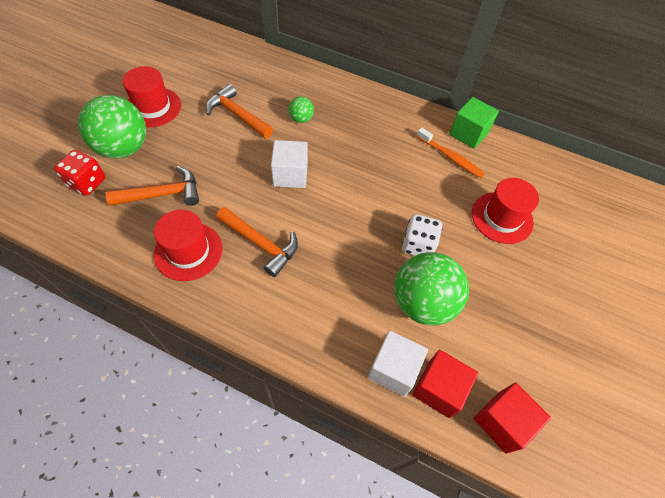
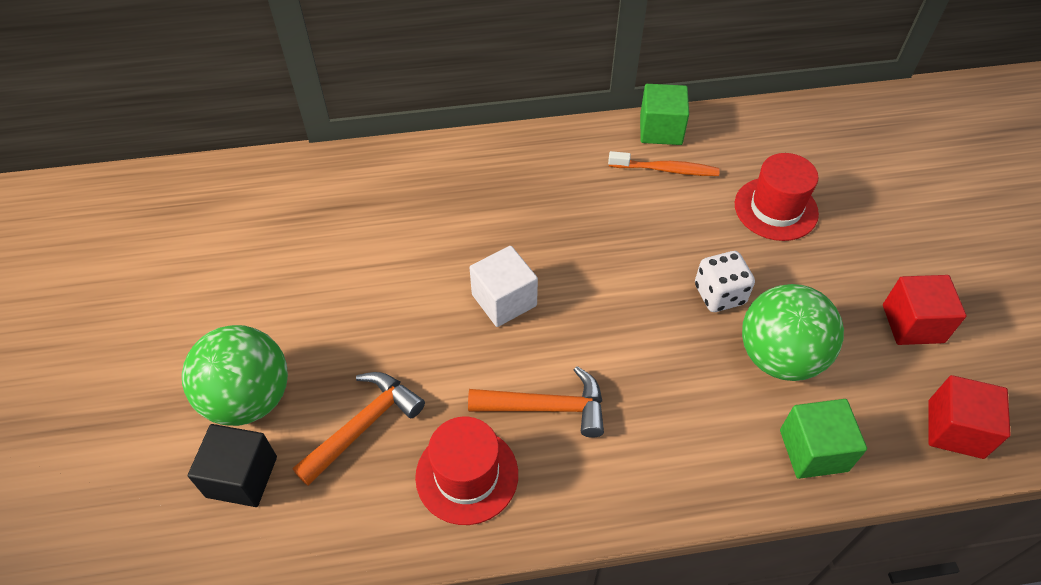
camera: 30 degrees left, 5 degrees down
red dice [54,150,105,195] -> black cube [188,424,277,507]
red hat [122,66,181,127] -> none
orange hammer [206,84,273,138] -> none
green ball [289,96,314,123] -> none
white cube [368,331,428,397] -> green cube [780,399,867,479]
red cube [412,350,478,418] -> red cube moved to [883,275,967,345]

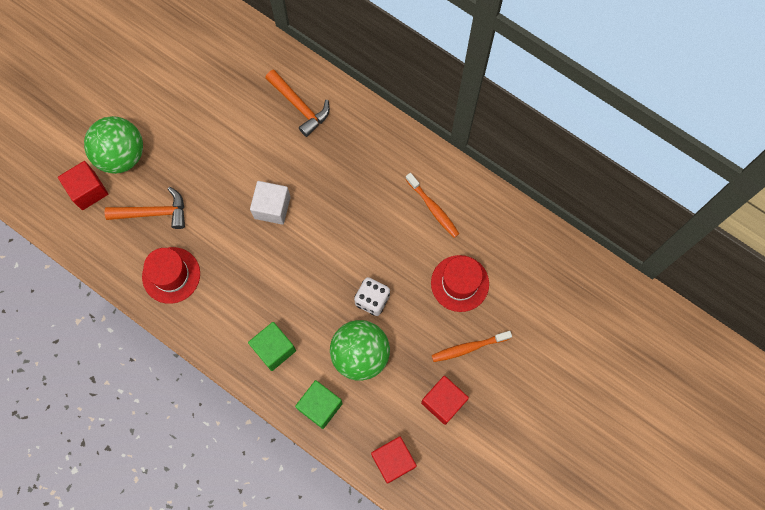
camera: 45 degrees right, 20 degrees up
black cube [188,424,277,507] -> red cube [58,161,108,210]
orange hammer [468,366,604,438] -> orange hammer moved to [265,69,330,137]
green cube [640,84,689,145] -> green cube moved to [248,322,296,371]
none -> orange toothbrush [432,331,512,362]

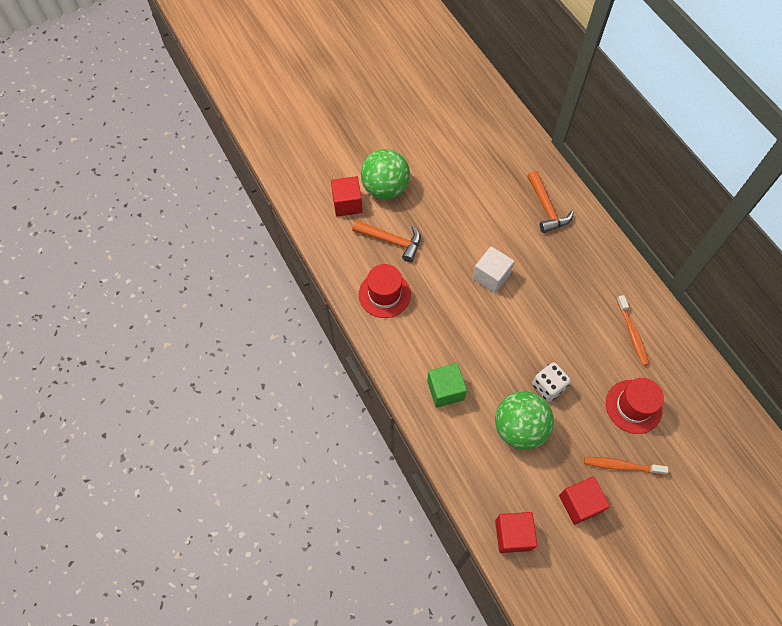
camera: 25 degrees right, 10 degrees down
green cube [295,380,343,429] -> none

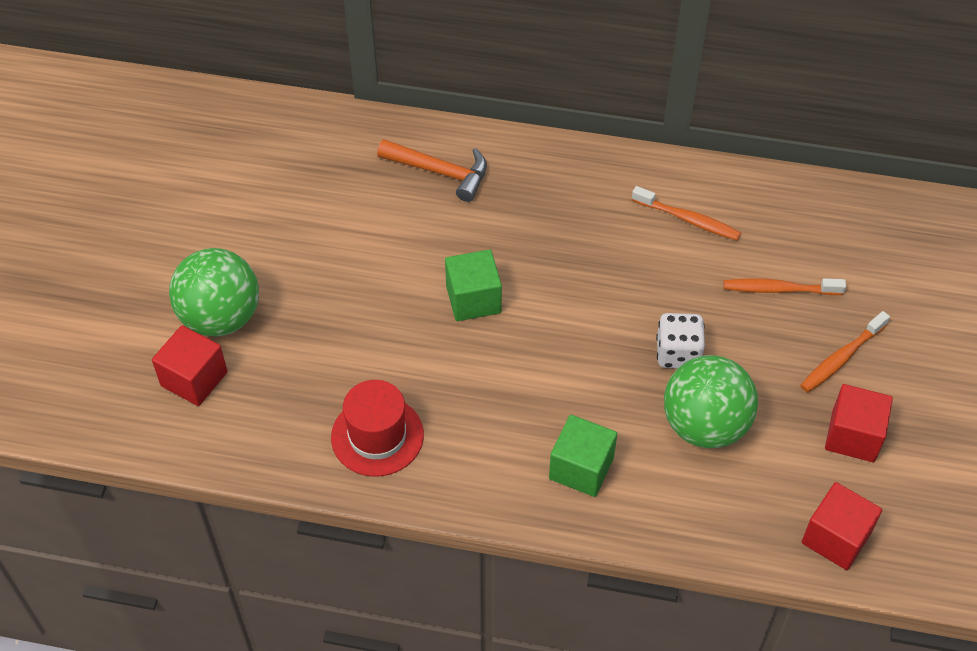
camera: 50 degrees left, 10 degrees down
orange hammer [352,220,421,262] -> none
white cube [473,246,514,293] -> green cube [445,249,502,321]
red hat [606,378,664,434] -> orange toothbrush [723,278,846,295]

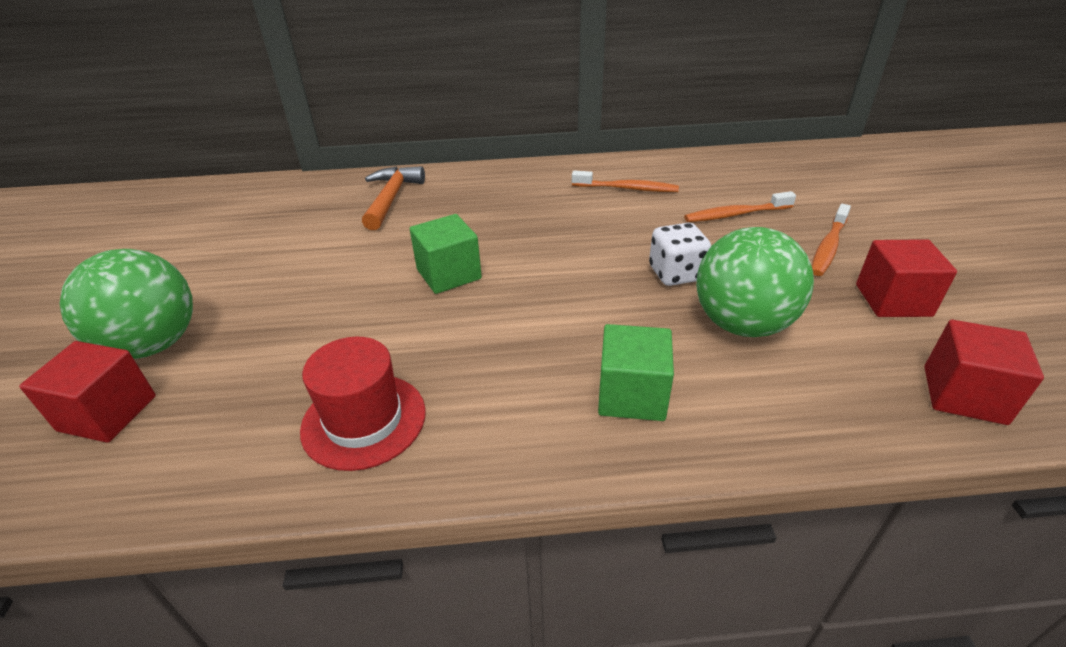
camera: 15 degrees left, 15 degrees down
orange hammer [377,139,487,202] -> orange hammer turned 90 degrees counterclockwise [362,166,425,230]

